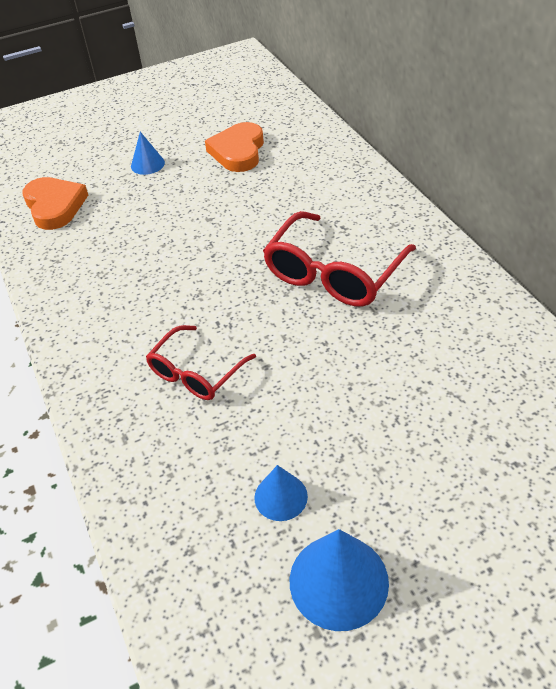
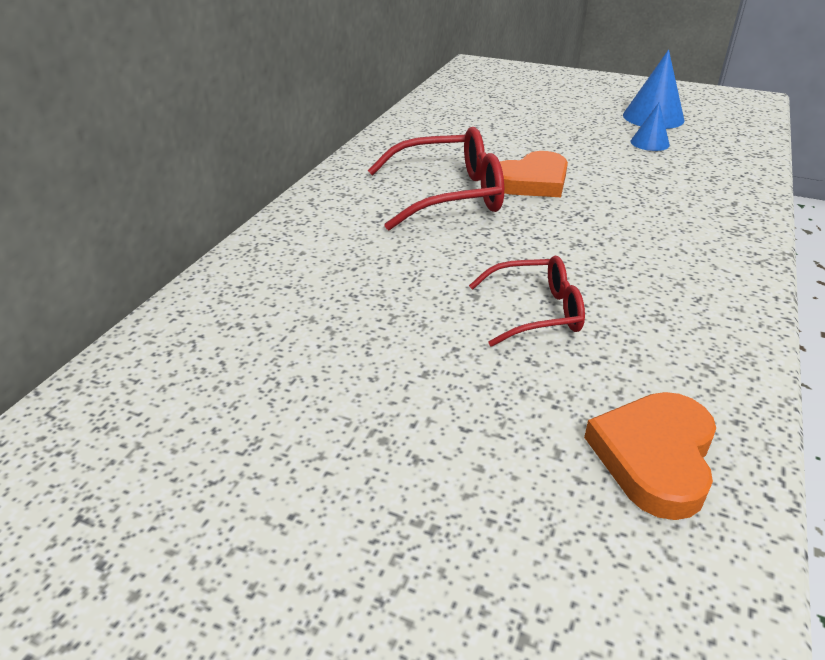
camera: 135 degrees left, 10 degrees down
blue cone [131,132,165,175] -> none
red glasses [146,325,256,400] -> red glasses moved to [469,256,585,347]
orange heart [205,122,264,172] -> orange heart moved to [500,151,568,197]

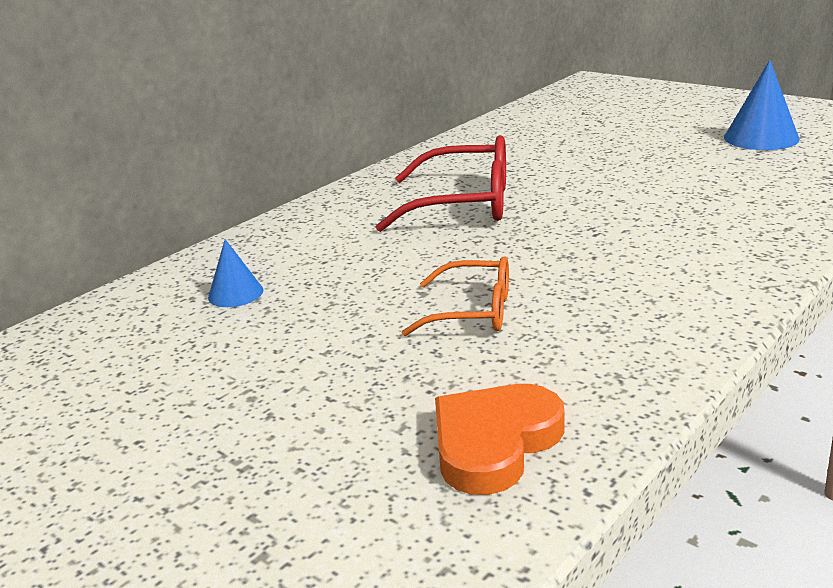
camera: 20 degrees right, 10 degrees down
red glasses [469,256,585,347] -> orange glasses [401,256,509,336]
orange heart [500,151,568,197] -> none
blue cone [630,102,670,151] -> blue cone moved to [208,239,263,307]

